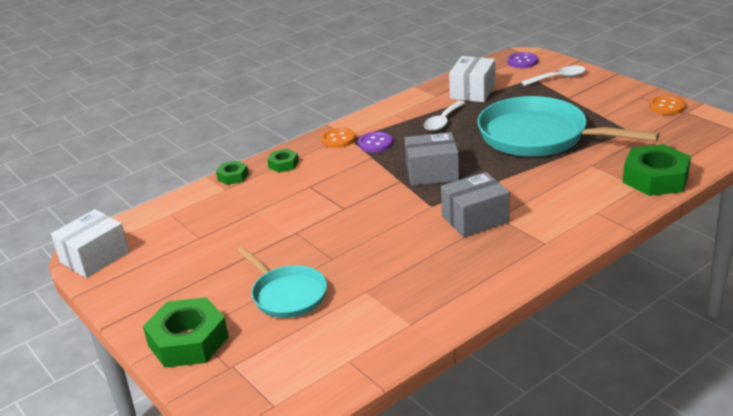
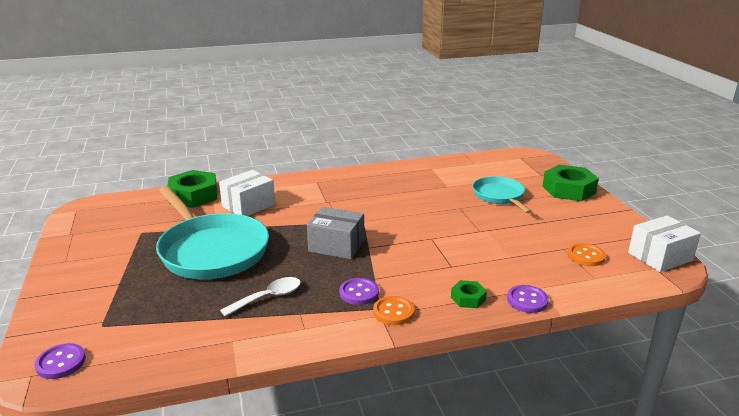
camera: 160 degrees left, 5 degrees down
green nut [216,161,249,185] -> purple button [507,285,549,313]
grey box [441,172,510,237] -> none
white box [449,56,495,102] -> white box moved to [219,170,275,216]
white spoon [521,65,586,86] -> none
orange button [649,96,685,115] -> orange button moved to [567,243,606,266]

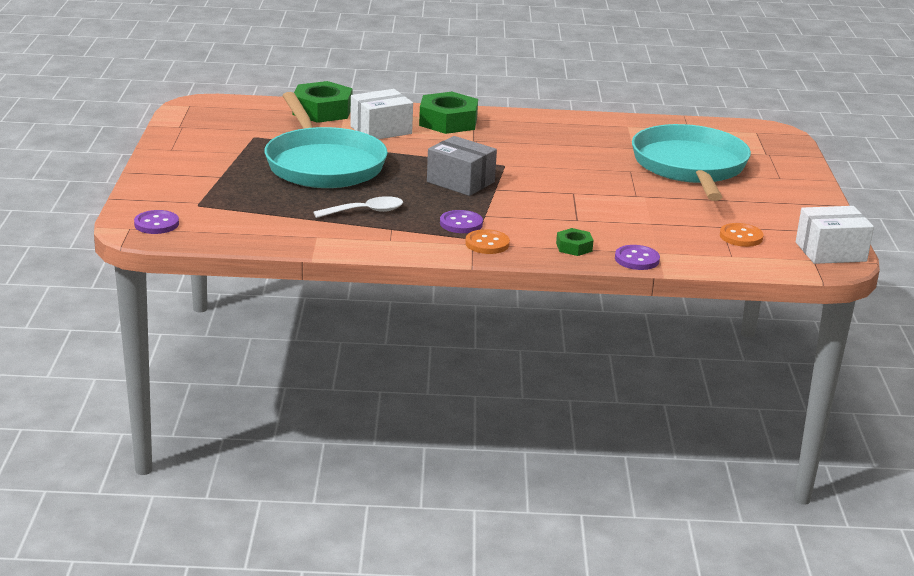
camera: 15 degrees right, 0 degrees up
turquoise pan [473,176,532,214] -> turquoise pan [632,124,751,201], size x1.78
green nut [543,164,599,201] -> green nut moved to [419,92,478,134]

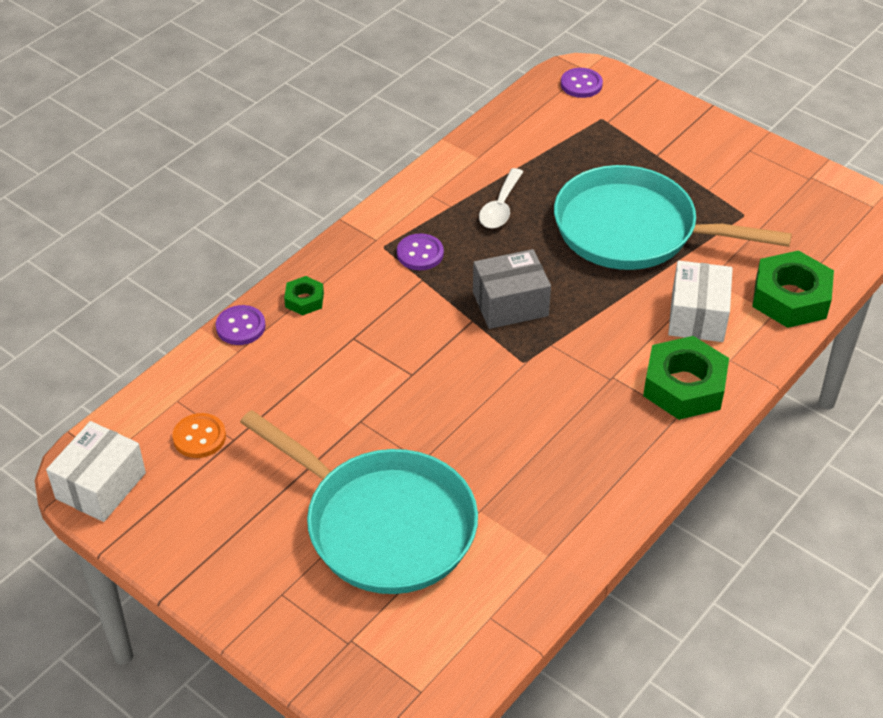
camera: 130 degrees right, 20 degrees up
orange button [465,229,510,254] -> none

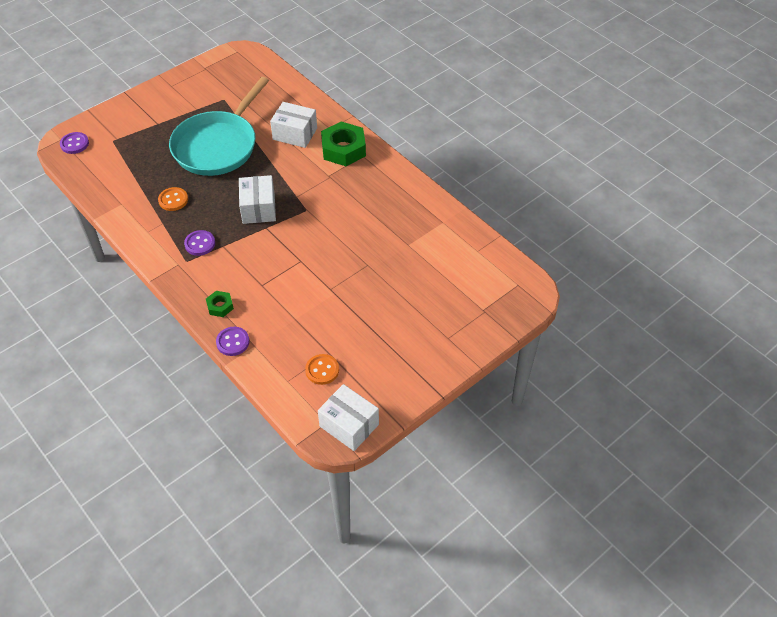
camera: 80 degrees left, 5 degrees up
turquoise pan [240,410,478,594] -> none
grey box [473,249,551,329] -> white box [239,175,276,224]
white spoon [479,168,523,228] -> orange button [158,187,188,211]
green nut [752,250,834,328] -> none

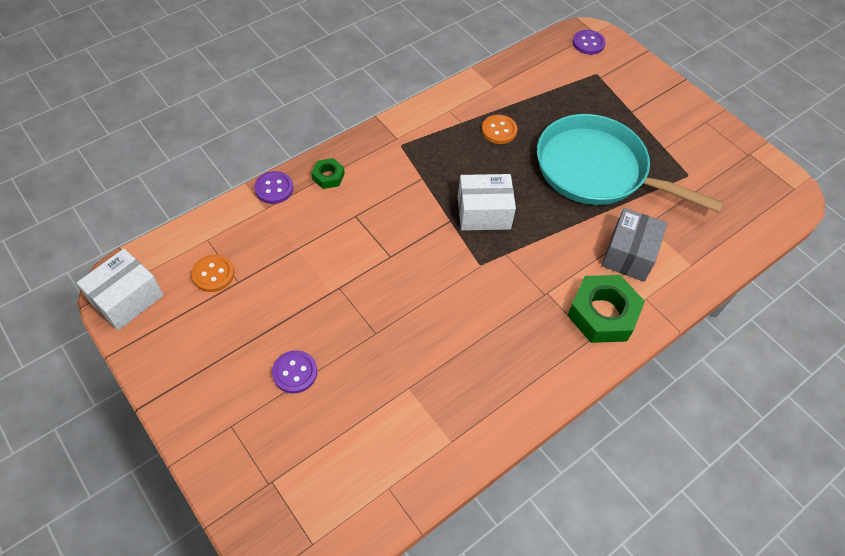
camera: 90 degrees right, 5 degrees up
purple button [184,230,215,256] -> purple button moved to [272,350,317,394]
white box [270,102,317,148] -> grey box [602,208,667,282]

